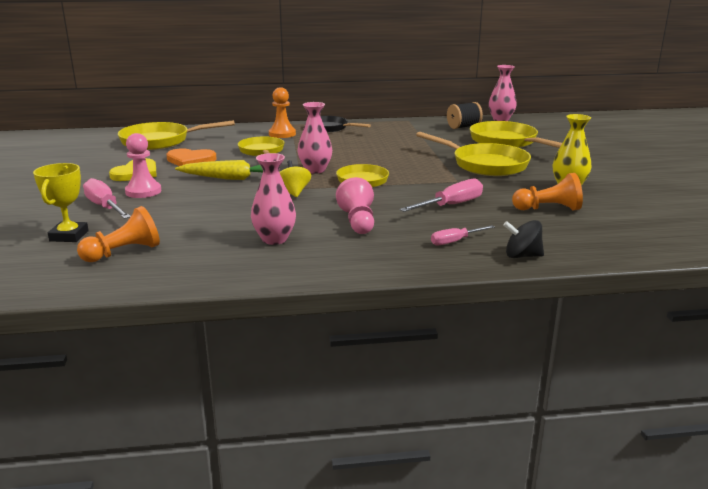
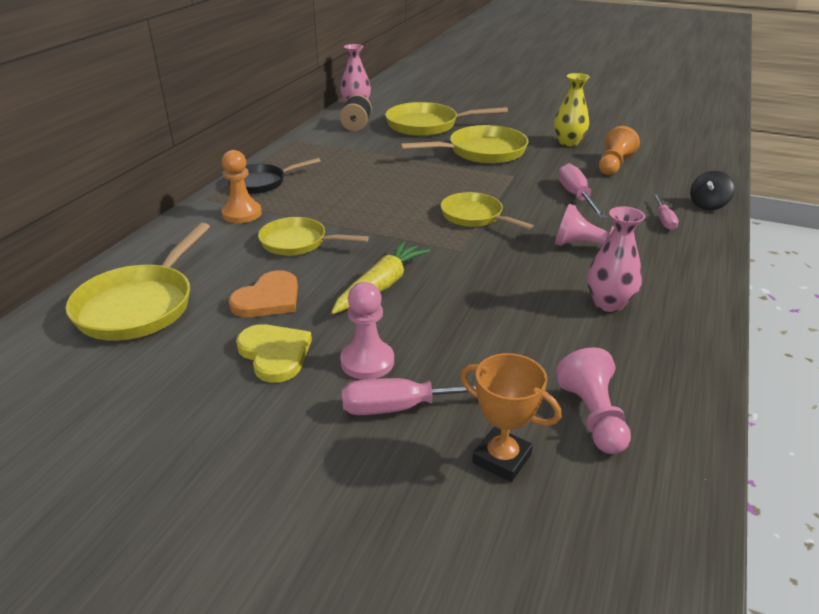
camera: 60 degrees left, 10 degrees up
yellow trophy [33,163,89,242] -> orange trophy [460,353,561,482]
orange pawn [77,206,160,262] -> pink pawn [556,347,631,454]
yellow spinning top [280,160,311,197] -> none
pink vase [298,102,332,174] -> none

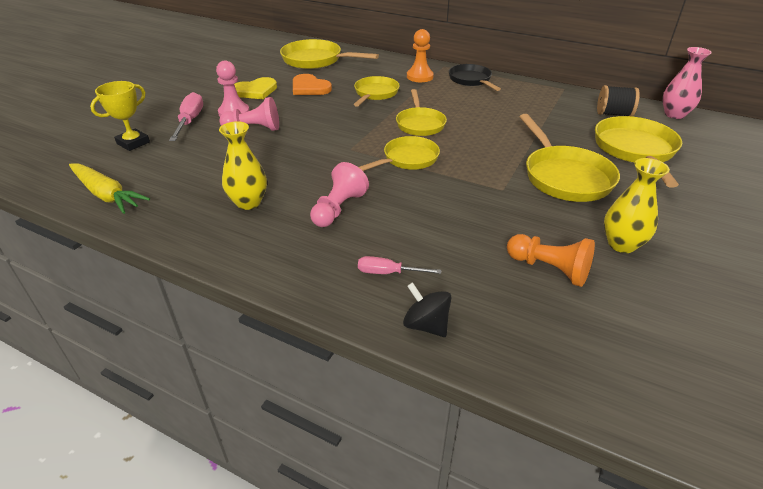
camera: 95 degrees right, 5 degrees up
yellow carrot [331,241,430,314] -> yellow carrot moved to [69,163,150,214]
orange trophy [460,353,561,482] -> yellow trophy [90,81,150,151]
pink pawn [556,347,631,454] -> pink pawn moved to [219,97,279,131]
pink screwdriver [558,163,607,218] -> none
pink vase [587,206,645,312] -> yellow vase [219,121,267,210]
none -> yellow pan [396,89,447,136]

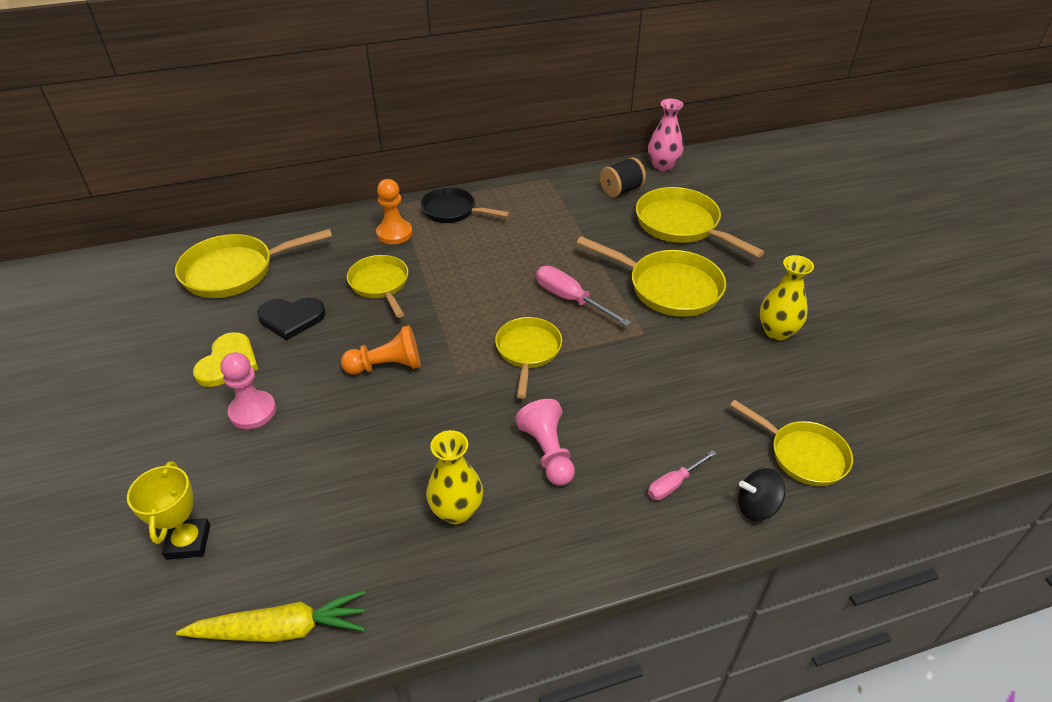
camera: 45 degrees left, 5 degrees up
pink screwdriver [169,92,203,141] -> pink screwdriver moved to [536,266,631,326]
pink pawn [219,97,279,131] -> none
orange heart [293,74,332,95] -> black heart [257,298,325,341]
yellow pan [396,89,447,136] -> yellow pan moved to [730,400,853,486]
orange pawn [507,234,595,287] -> orange pawn moved to [341,325,421,374]

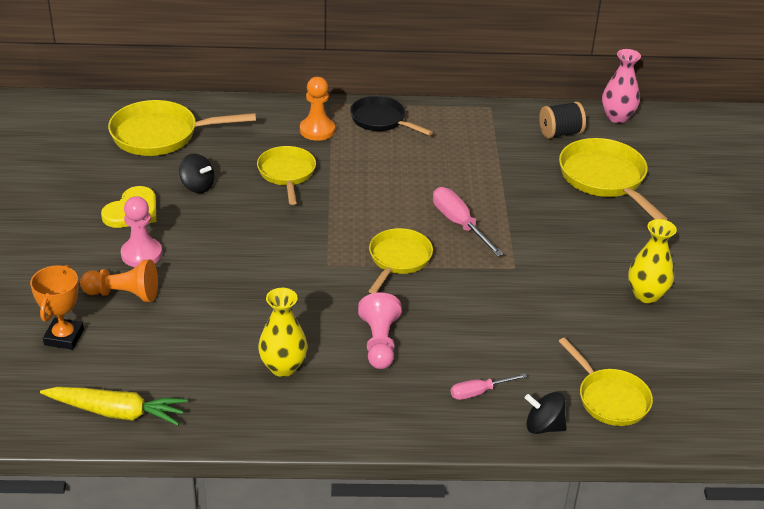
camera: 15 degrees right, 5 degrees down
yellow trophy [127,461,210,560] -> orange trophy [30,265,84,350]
black heart [257,298,325,341] -> black spinning top [179,153,214,193]
orange pawn [341,325,421,374] -> orange pawn moved to [80,260,158,302]
yellow pan [577,236,726,317] -> none

